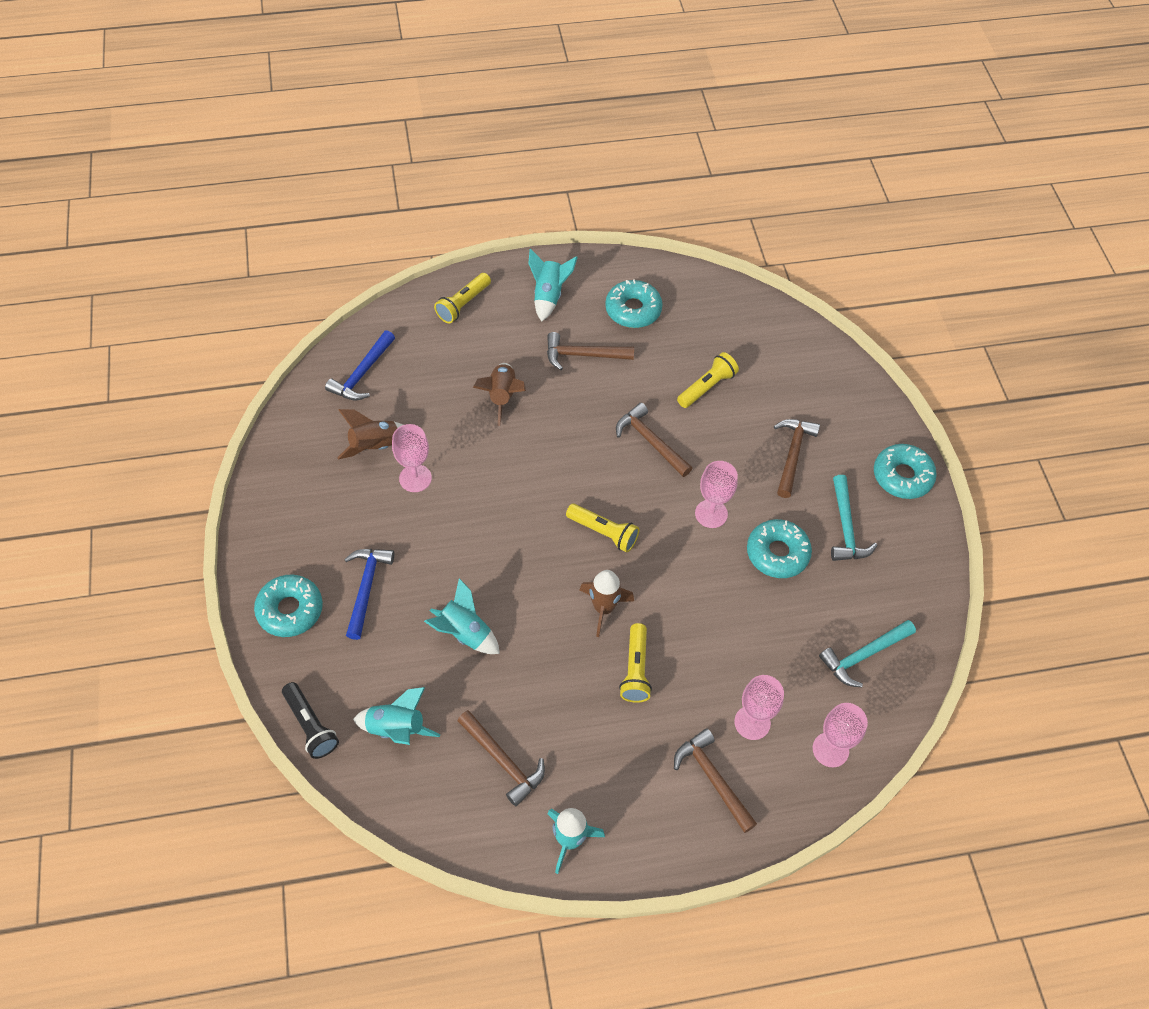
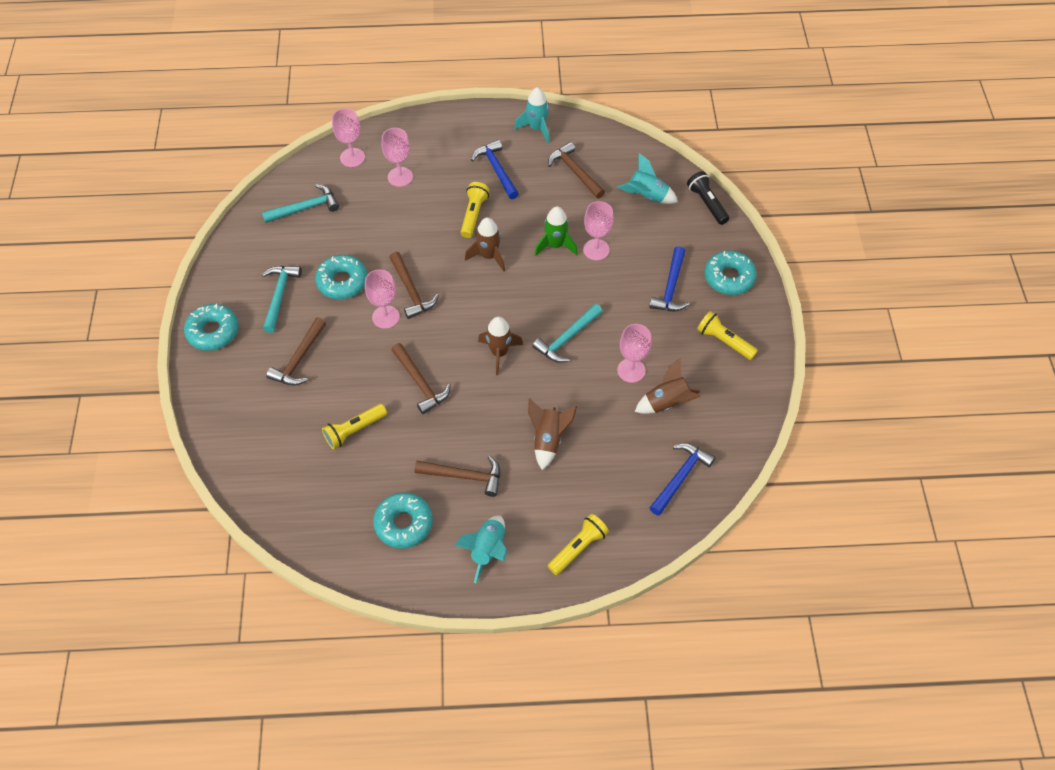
camera: 170 degrees left, 0 degrees up
turquoise rocket [424,578,500,654] -> pink goblet [583,201,614,260]
yellow flashlight [566,504,640,552] -> yellow flashlight moved to [697,311,758,360]
brown hammer [674,728,757,833] -> brown hammer moved to [389,252,439,319]
none -> blue hammer [471,140,519,199]
none -> brown rocket [478,316,523,375]
none -> turquoise hammer [532,304,603,363]
none -> green rocket [535,206,578,256]

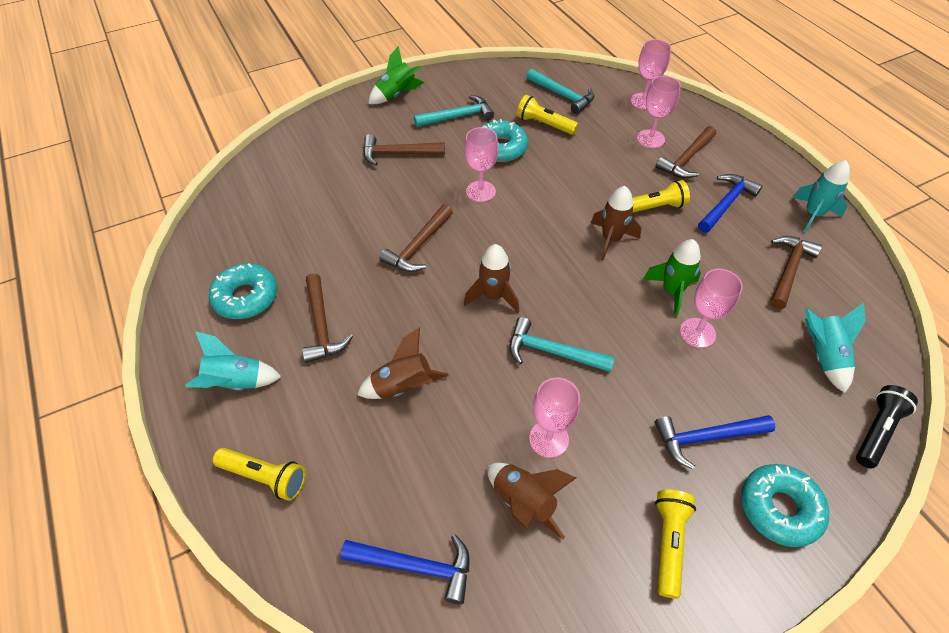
camera: 65 degrees right, 5 degrees down
turquoise donut [184,304,239,351] -> green rocket [368,46,424,104]
yellow flashlight [322,404,387,450] -> yellow flashlight moved to [517,95,578,135]
brown hammer [389,252,439,319] -> brown hammer moved to [656,126,716,179]

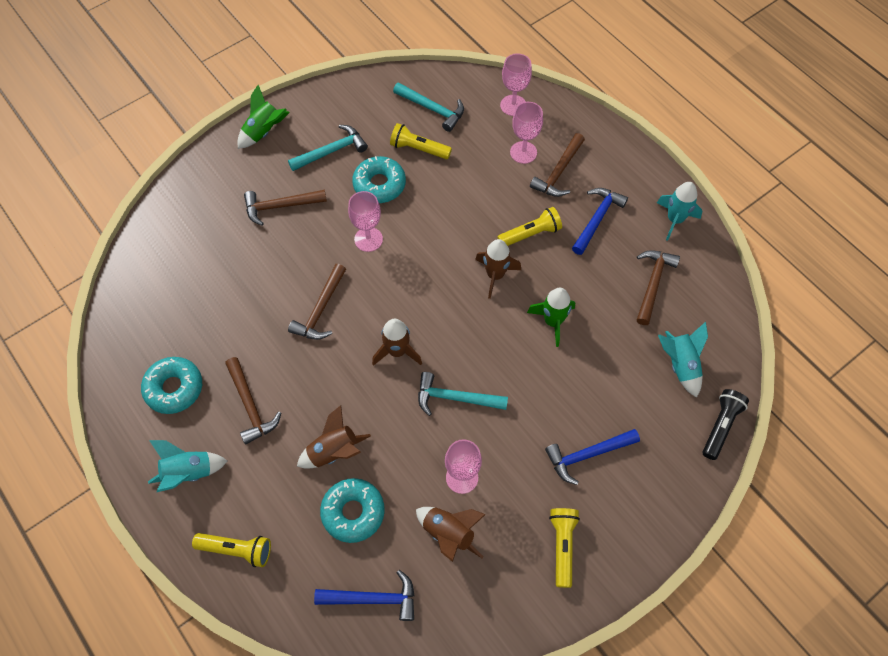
camera: 10 degrees left, 10 degrees up
pink goblet [680,269,743,348] -> none
turquoise donut [741,464,829,547] -> turquoise donut moved to [320,478,385,543]

